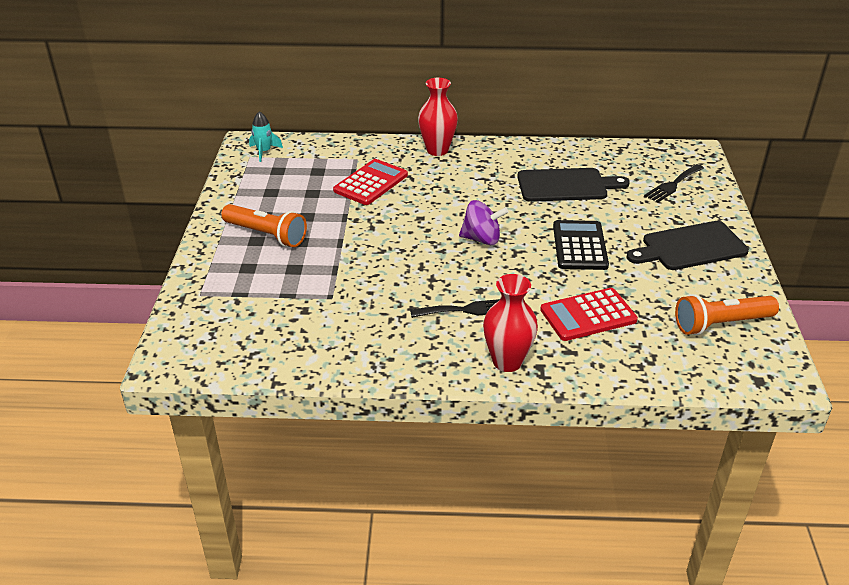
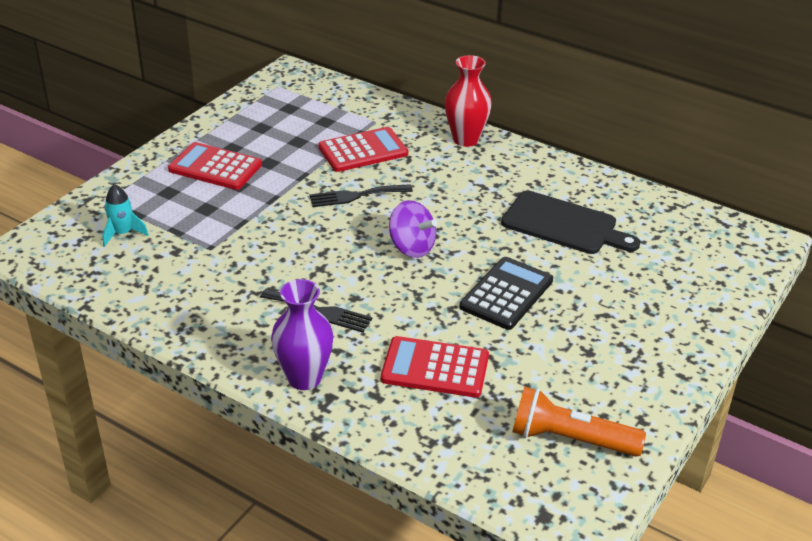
camera: 30 degrees right, 0 degrees up
orange flashlight [221,204,307,247] -> red calculator [168,142,262,190]
turquoise rocket [249,111,283,162] -> turquoise rocket moved to [102,184,149,247]
red vase [483,274,538,372] -> purple vase [271,279,333,390]
black cutting board [626,221,749,270] -> none
black fork [644,164,704,203] -> black fork moved to [309,184,413,207]

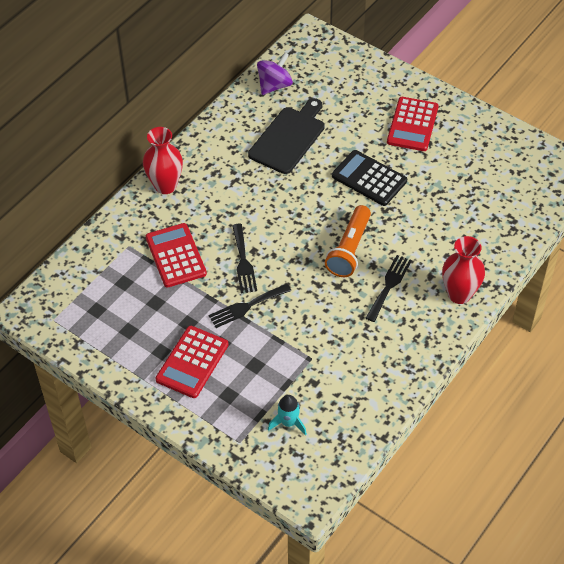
camera: 85 degrees left, 15 degrees up
purple vase [271,279,333,390] -> red vase [442,236,485,304]
red calculator [381,336,489,398] -> red calculator moved to [387,97,439,151]
purple spinning top [389,200,437,258] -> purple spinning top moved to [257,52,293,95]
orange flashlight [512,387,646,457] -> orange flashlight moved to [325,205,371,277]
none -> black fork [209,284,291,328]

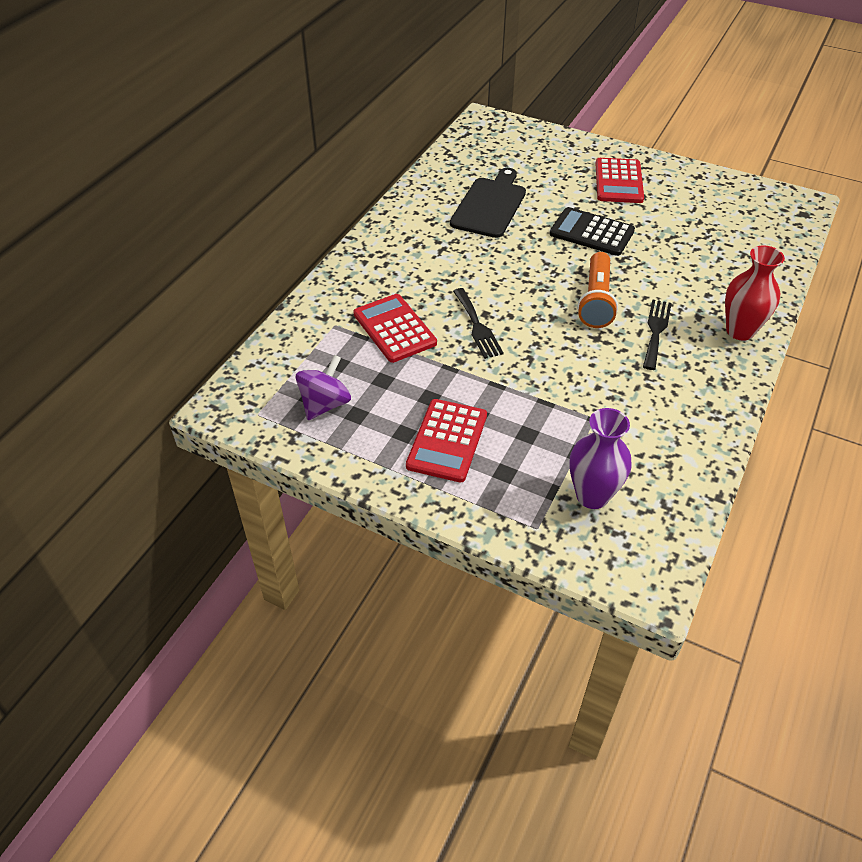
camera: 10 degrees left, 5 degrees down
red vase [143,127,183,194] -> none
black fork [209,284,291,328] -> none
purple spinning top [257,52,293,95] -> purple spinning top moved to [296,355,351,420]
turquoise rocket [268,395,307,436] -> purple vase [570,408,632,509]

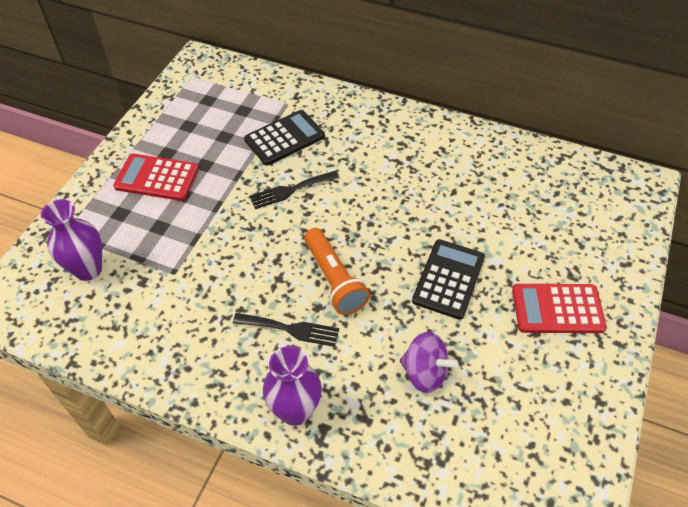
camera: 85 degrees right, 5 degrees up
purple spinning top [296,355,351,420] -> purple spinning top moved to [400,332,458,393]
red calculator [353,294,437,363] -> black calculator [244,110,325,166]
black cutting board [450,168,526,238] -> none
orange flashlight [577,252,618,328] -> orange flashlight turned 120 degrees counterclockwise [304,228,370,315]
red vase [725,245,785,341] -> purple vase [263,346,322,426]

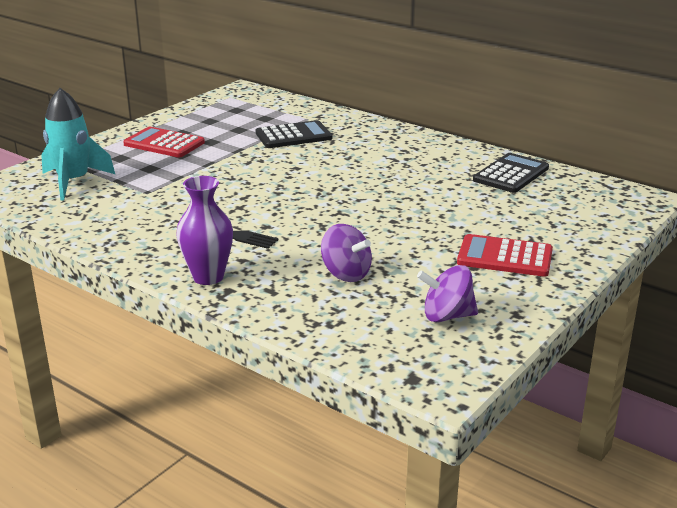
camera: 15 degrees right, 25 degrees down
purple vase [41,199,102,281] -> turquoise rocket [41,88,115,200]
black fork [249,171,339,209] -> none
orange flashlight [304,228,370,315] -> none
black calculator [412,239,485,320] -> black calculator moved to [473,153,549,193]
none -> purple spinning top [417,265,478,322]

